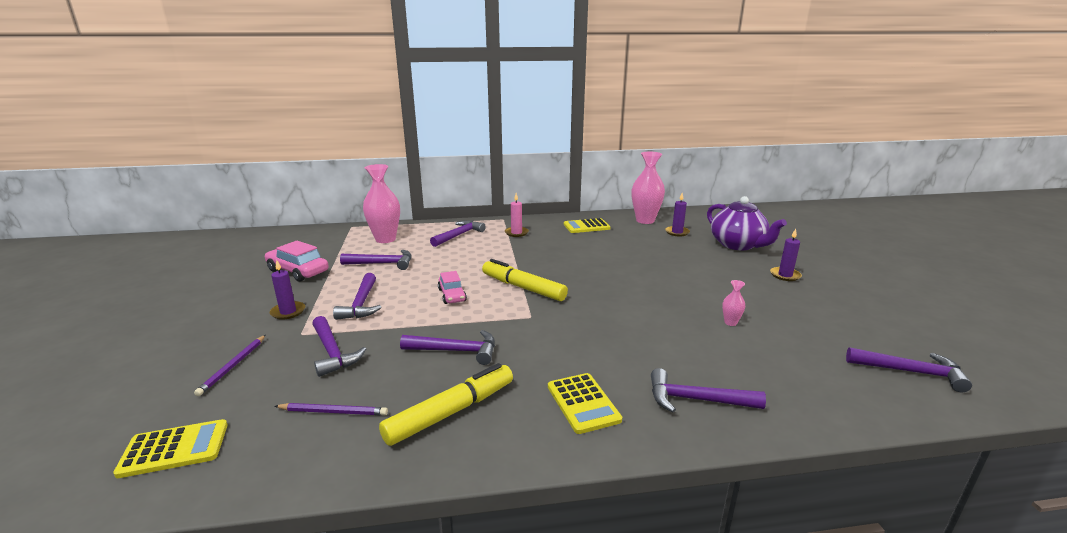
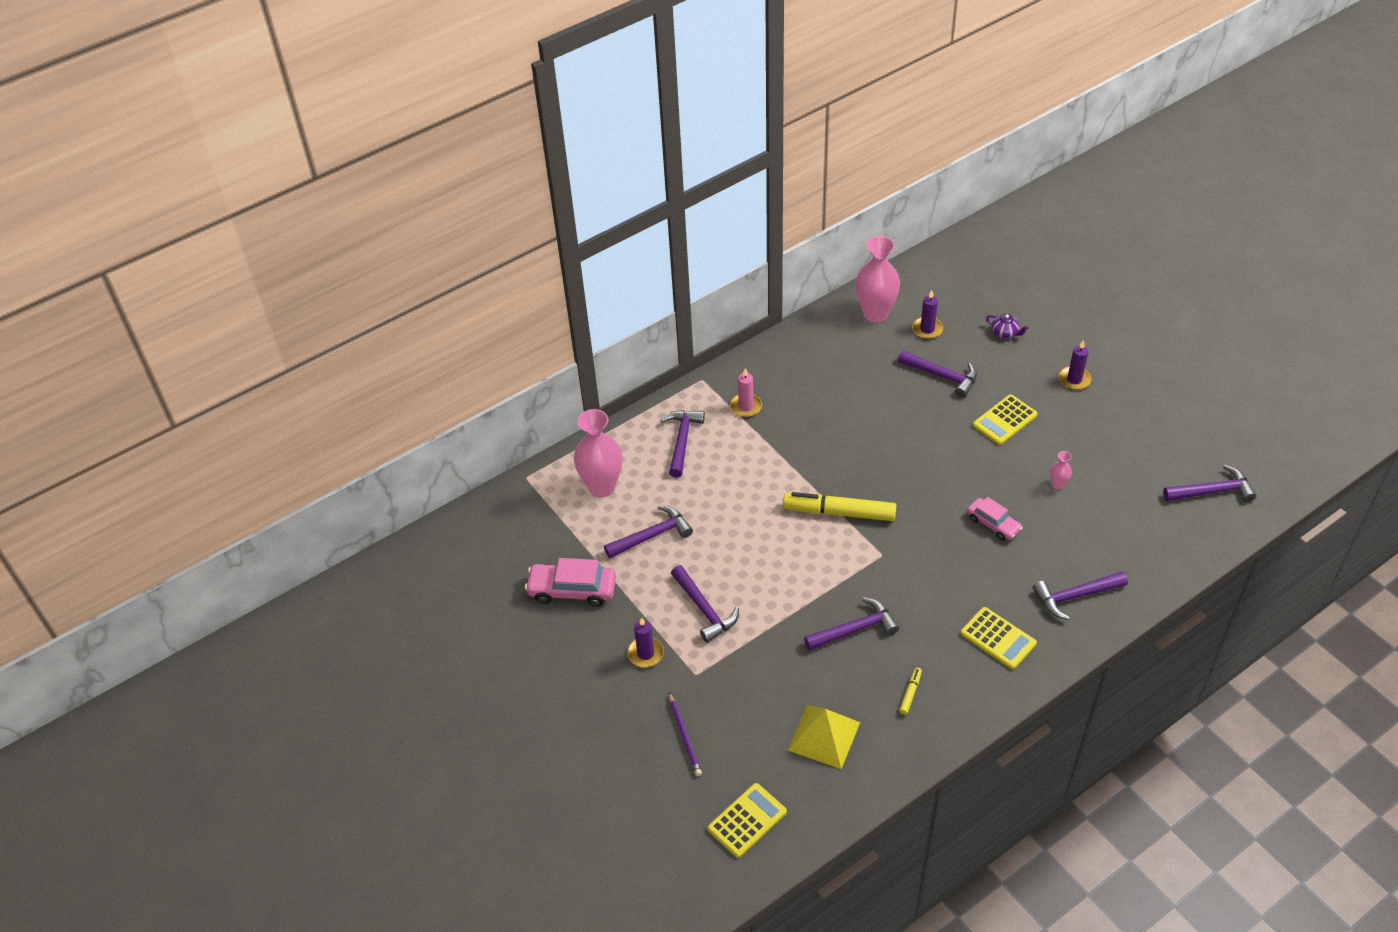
camera: 25 degrees left, 25 degrees up
purple pencil [275,403,388,415] -> yellow pyramid [788,704,860,769]
purple hammer [312,316,366,377] -> purple hammer moved to [898,350,977,398]
yellow marker [379,363,513,446] -> yellow marker [899,668,922,715], size x0.44
pink car [438,271,467,304] -> pink car moved to [967,497,1023,541]
yellow calculator [564,218,611,233] -> yellow calculator moved to [973,394,1038,445]
purple teapot [707,196,787,250] -> purple teapot [986,314,1029,338], size x0.40

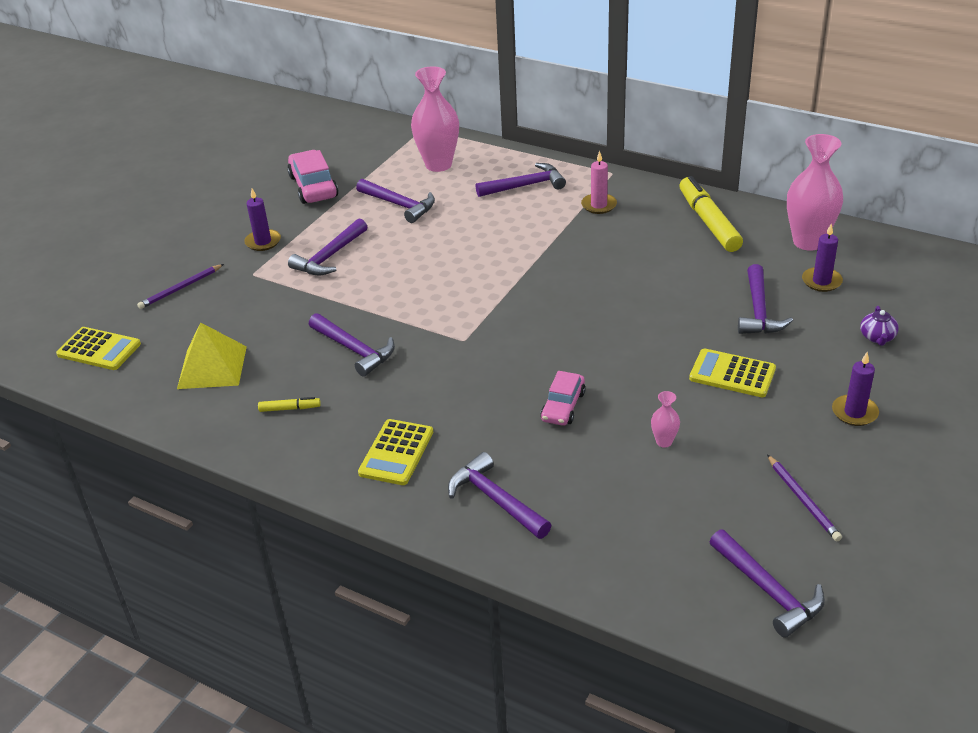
camera: 65 degrees right, 10 degrees down
yellow marker [783,492,896,521] -> yellow marker moved to [679,176,743,252]
none -> purple pencil [767,455,842,541]

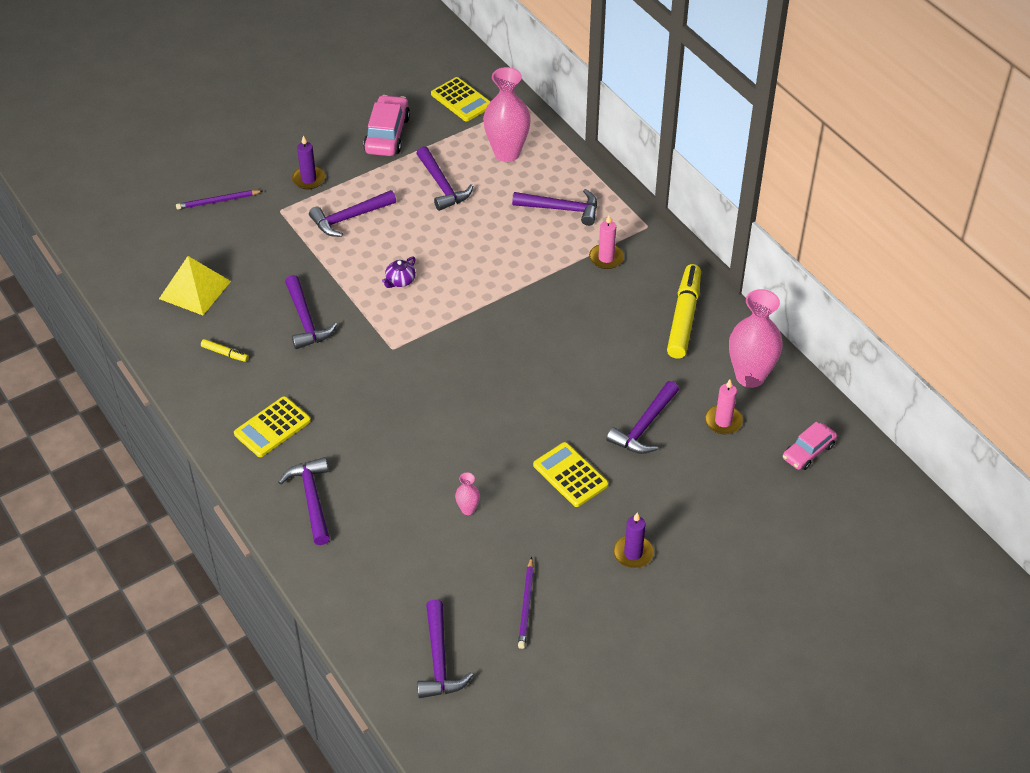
camera: 25 degrees right, 10 degrees up
yellow calculator [56,327,141,370] -> yellow calculator moved to [431,77,491,122]
pink car [541,371,586,426] -> pink car moved to [783,422,837,470]
purple candle [802,224,843,292] -> pink candle [705,379,743,434]
purple teapot [860,306,899,346] -> purple teapot moved to [382,256,416,288]

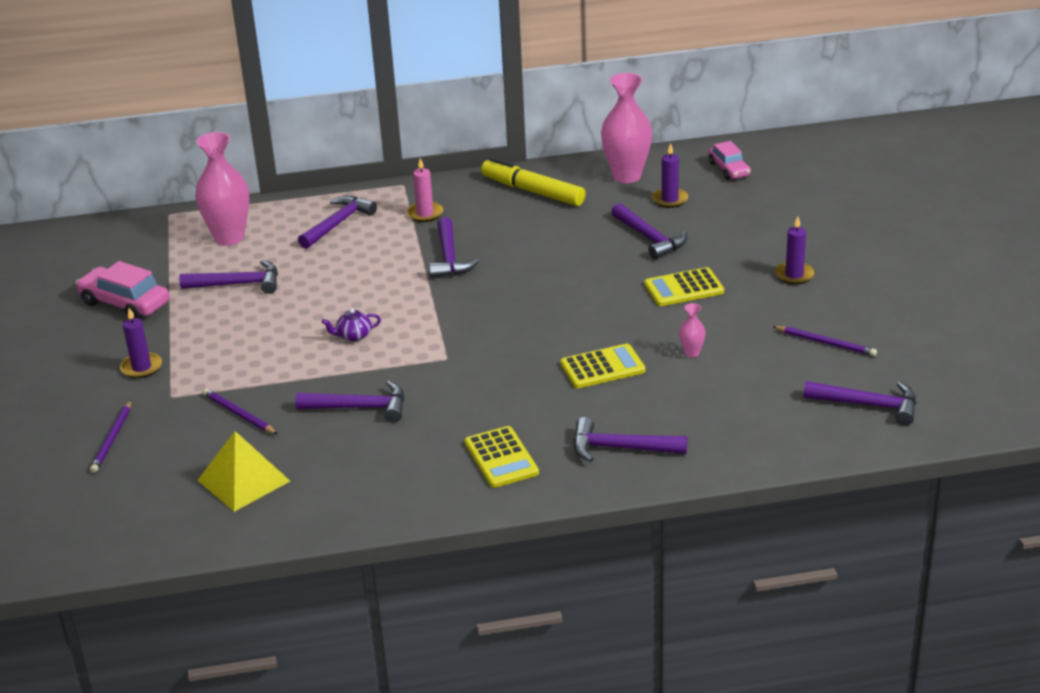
camera: 65 degrees left, 15 degrees down
yellow marker [201,339,249,362] -> none
purple hammer [309,190,396,237] -> purple hammer moved to [429,217,479,278]
purple teapot [382,256,416,288] -> purple teapot turned 105 degrees clockwise [322,308,381,341]
yellow calculator [431,77,491,122] -> yellow calculator moved to [560,344,645,388]
pink candle [705,379,743,434] -> purple candle [652,143,688,208]
none -> purple pencil [203,388,278,435]

